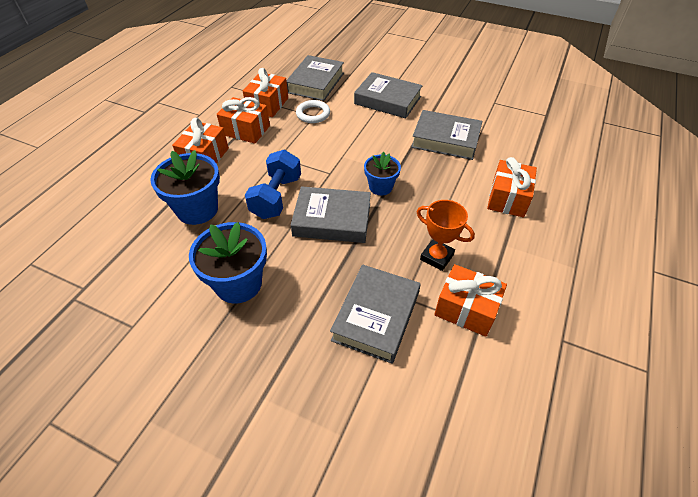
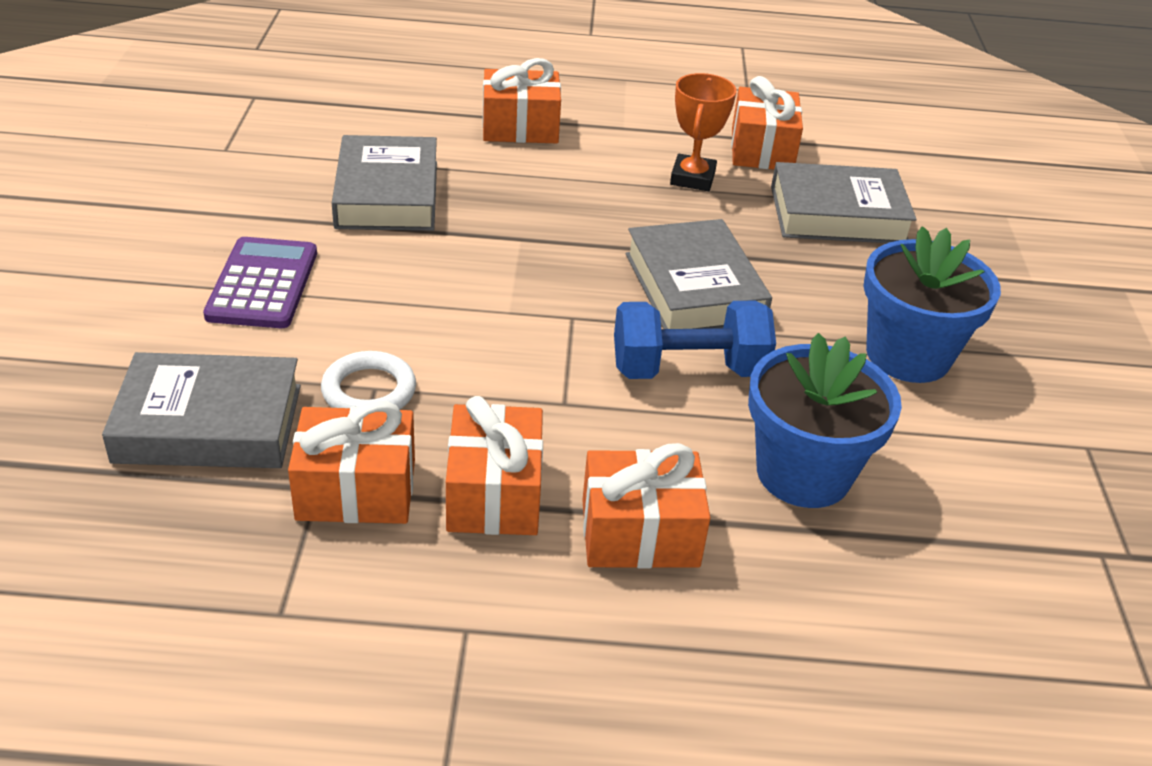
camera: 115 degrees left, 10 degrees down
grey book [354,72,423,118] -> purple calculator [203,237,317,328]
blue flower pot [364,152,401,195] -> none

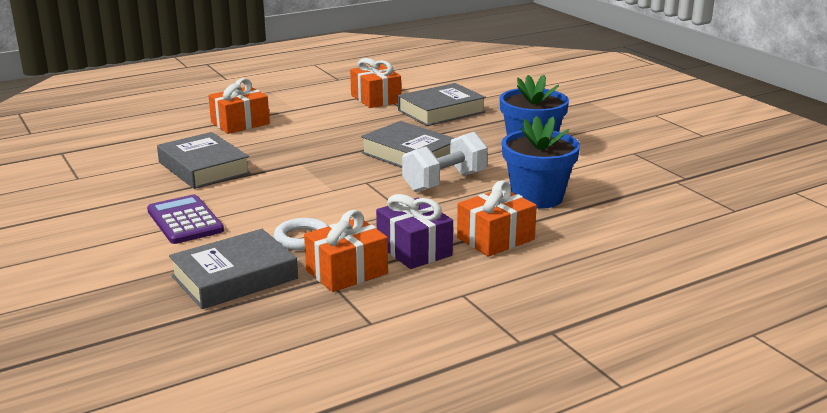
camera: 30 degrees left, 15 degrees down
orange gift [446,396,543,535] -> purple gift [376,194,453,269]
blue dumbbell [614,301,776,379] -> white dumbbell [402,132,488,192]
orange trophy [670,73,737,191] -> none

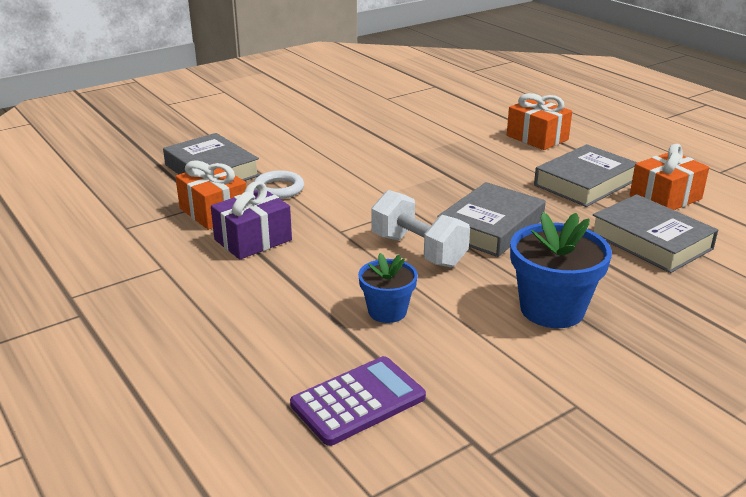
camera: 85 degrees right, 5 degrees up
purple calculator [147,195,224,244] -> purple calculator moved to [290,356,426,446]
grey book [157,132,250,189] -> grey book moved to [534,144,638,207]
orange gift [457,180,537,257] -> none
blue flower pot [502,116,580,209] -> blue flower pot [358,253,418,323], size x0.60

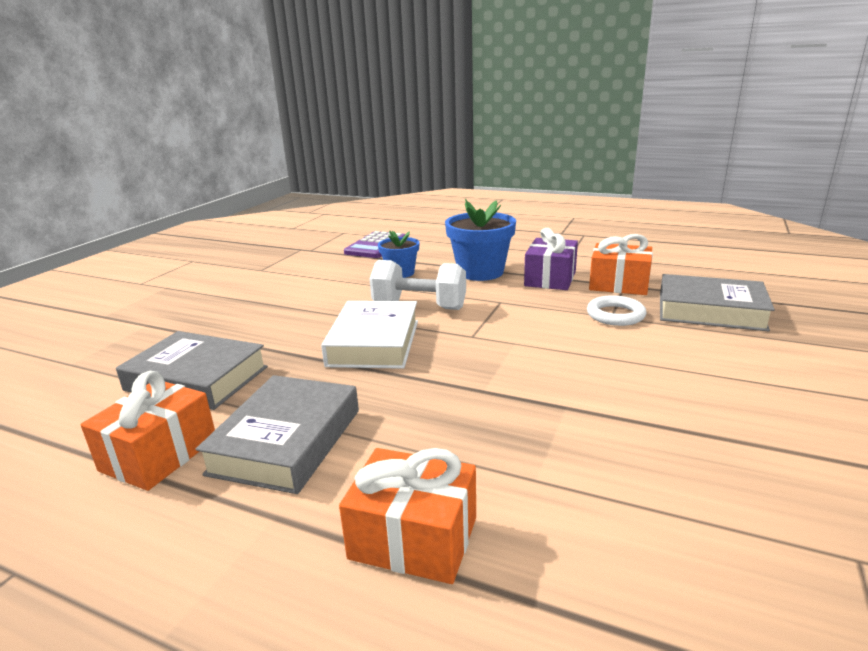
camera: 150 degrees right, 5 degrees down
grey book [437,182,546,257] -> white book [321,301,418,369]
blue flower pot [510,212,612,328] -> blue flower pot moved to [445,199,516,281]

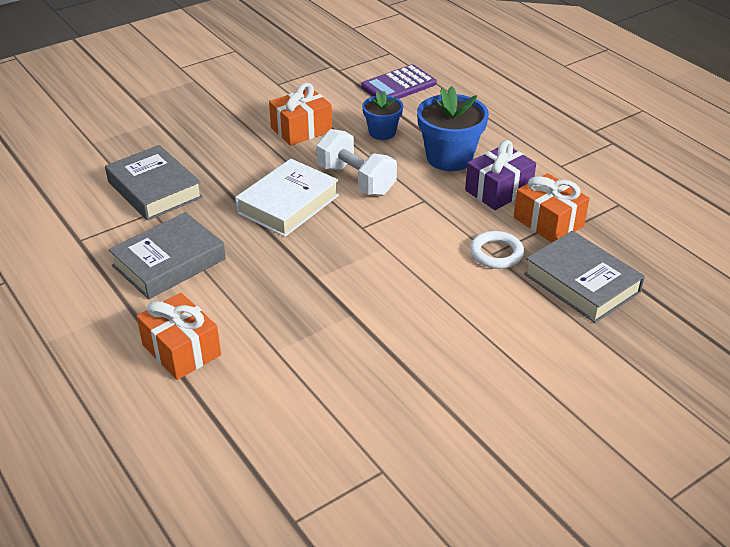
camera: 30 degrees right, 15 degrees up
orange gift [81,371,215,491] -> orange gift moved to [269,83,332,146]

